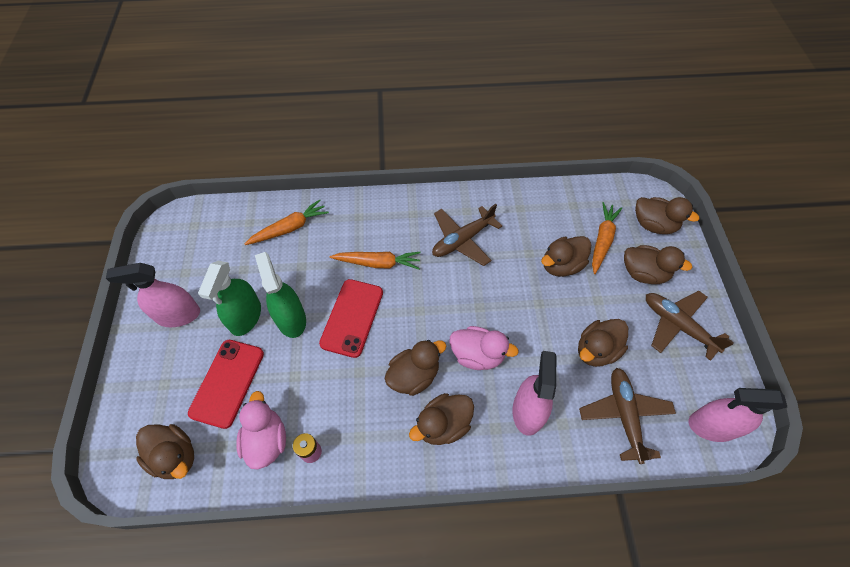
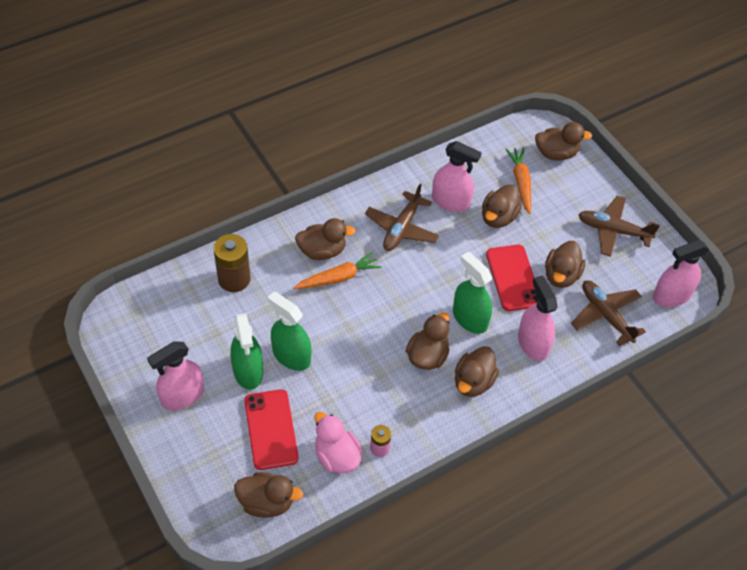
camera: 30 degrees left, 5 degrees down
orange carrot [245,199,329,245] -> brown battery [213,234,251,292]
red phone [319,279,383,358] -> red phone moved to [486,245,537,311]
pink duck [450,326,519,370] -> green spray bottle [453,252,492,334]
brown duck [624,245,693,284] -> brown duck moved to [295,218,356,260]
none -> pink spray bottle [432,141,482,212]

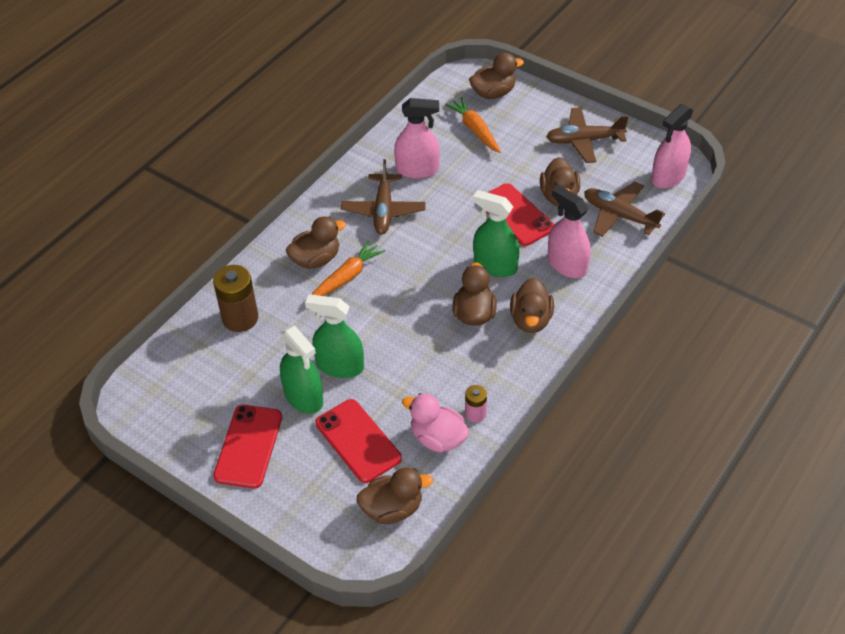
camera: 20 degrees left, 5 degrees down
pink spray bottle [147,341,204,411] -> red phone [213,405,282,489]
brown duck [482,184,522,228] -> none

